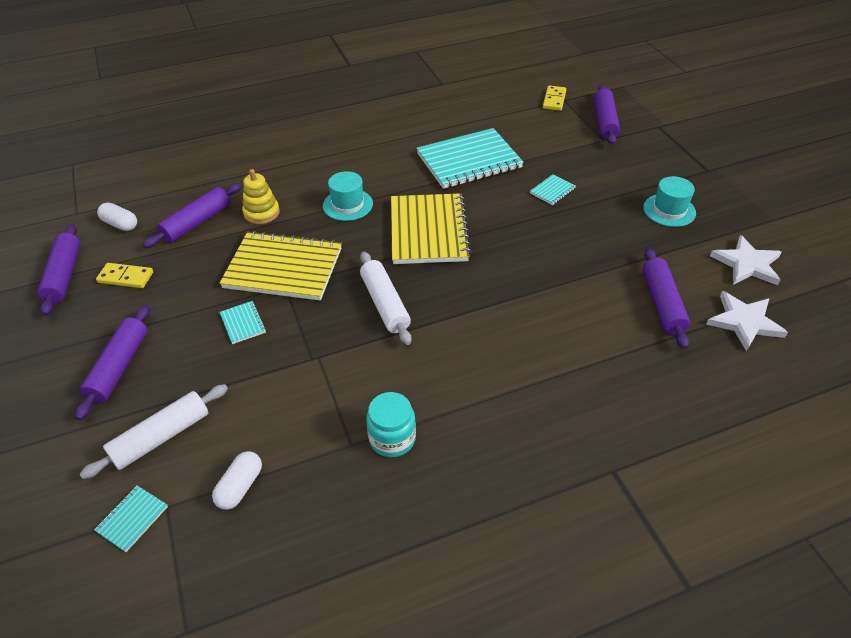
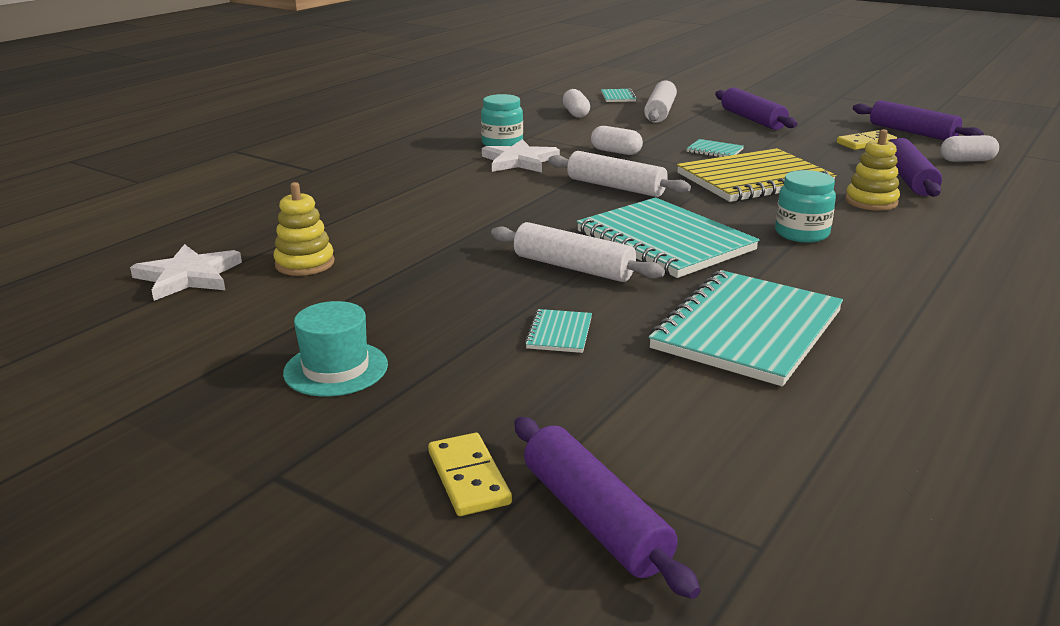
camera: 145 degrees right, 20 degrees down
turquoise hat [323,171,373,221] -> turquoise jar [775,170,836,243]
yellow notebook [391,193,472,264] -> turquoise notebook [577,198,759,278]
yellow domino [543,86,566,111] -> yellow domino moved to [428,433,512,516]
purple rolling pin [642,248,690,349] -> yellow stacking toy [273,182,335,276]
white star [710,235,781,285] -> white star moved to [482,139,560,173]
none -> white rolling pin [491,222,665,282]
none -> white capsule [591,126,643,155]

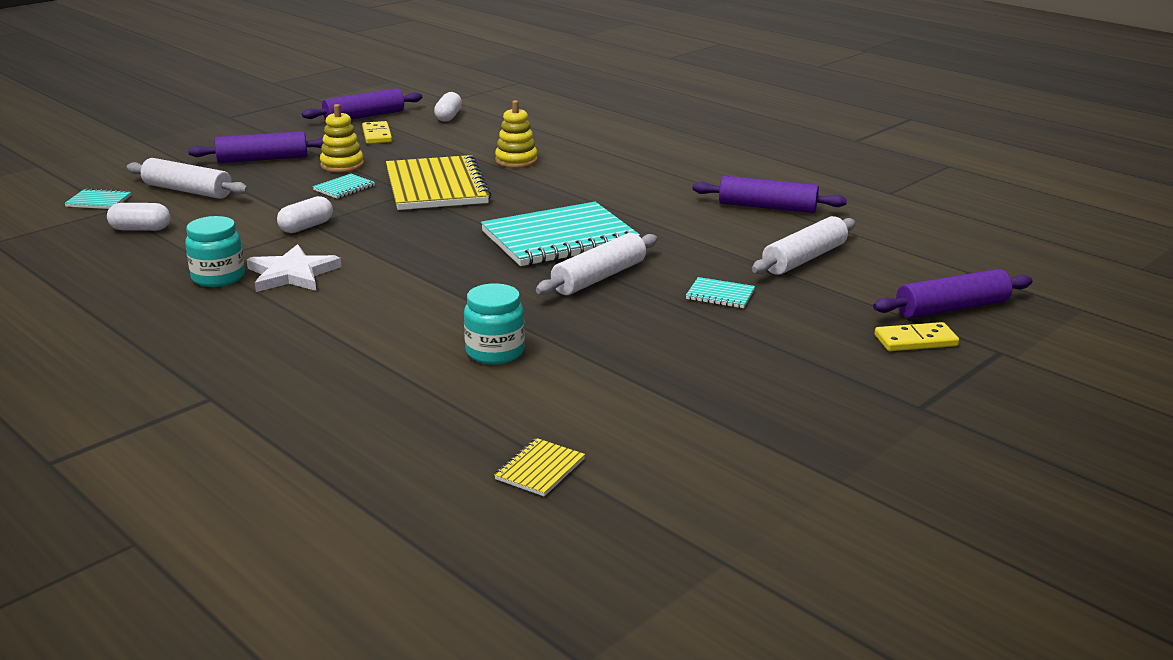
camera: 80 degrees left, 0 degrees up
white star [130,244,242,301] -> yellow notebook [494,438,585,497]
yellow stacking toy [273,182,335,276] -> yellow stacking toy moved to [320,104,364,173]
turquoise hat [283,301,388,396] -> none
white rolling pin [548,151,691,197] -> white rolling pin moved to [752,216,856,275]
turquoise notebook [649,270,843,386] -> none
turquoise jar [775,170,836,243] -> turquoise jar moved to [464,283,525,365]
purple rolling pin [889,138,942,197] -> purple rolling pin moved to [692,176,847,213]

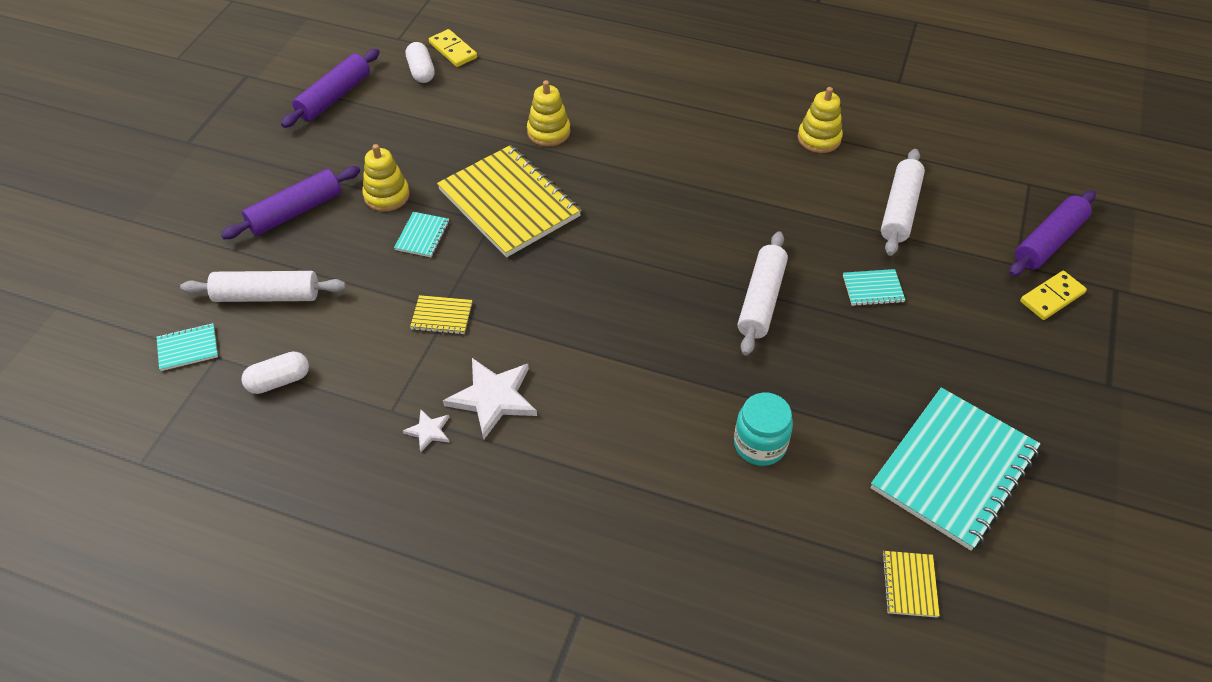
camera: 25 degrees left, 25 degrees up
turquoise jar [185,216,245,287] -> white star [403,410,450,452]
white capsule [277,196,333,233] -> yellow notebook [410,295,472,335]
yellow domino [362,121,392,144] -> yellow domino moved to [429,29,477,67]
turquoise notebook [481,202,640,266] -> turquoise notebook moved to [871,387,1040,551]
purple rolling pin [692,176,847,213] -> yellow stacking toy [798,87,843,153]

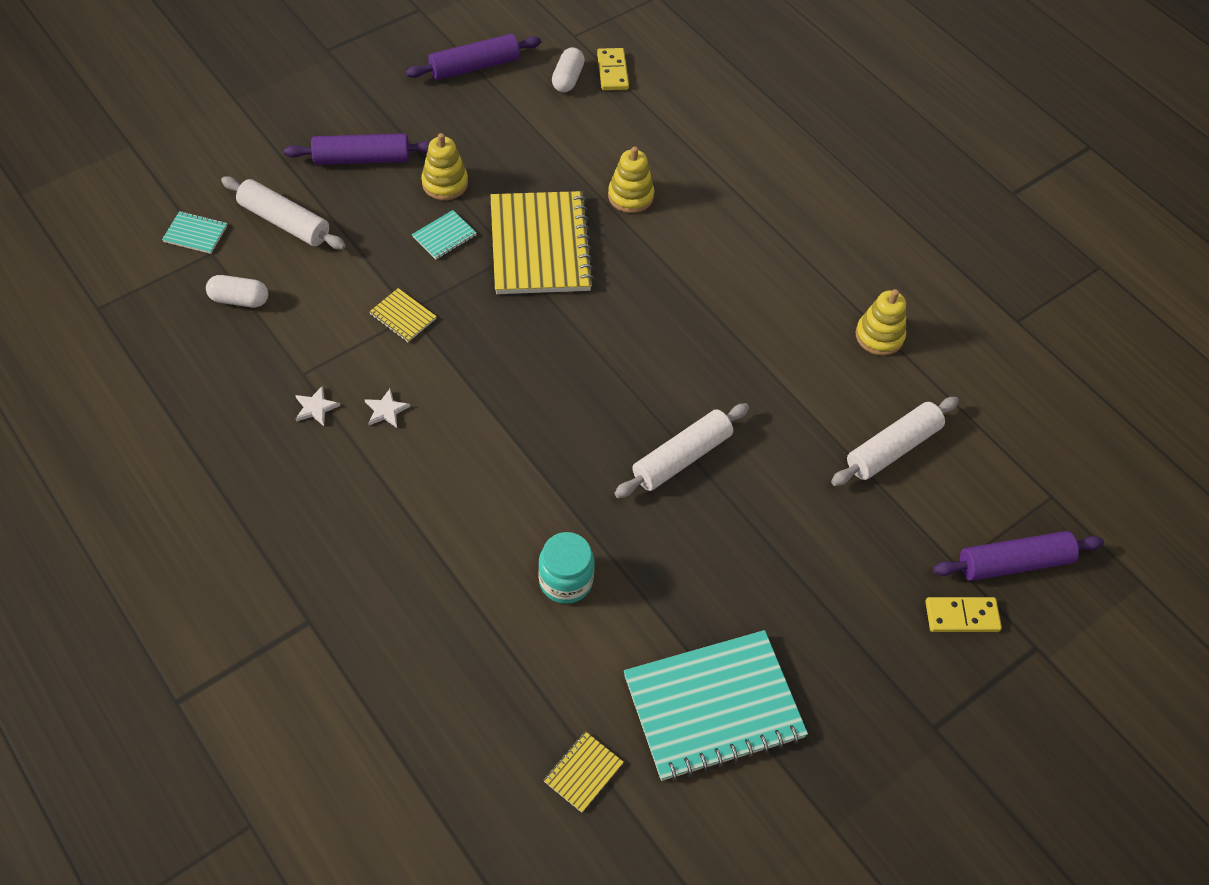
camera: 30 degrees right, 5 degrees up
white star [443,358,537,439] -> white star [364,389,410,428], size x0.50
turquoise notebook [843,269,905,306] -> none

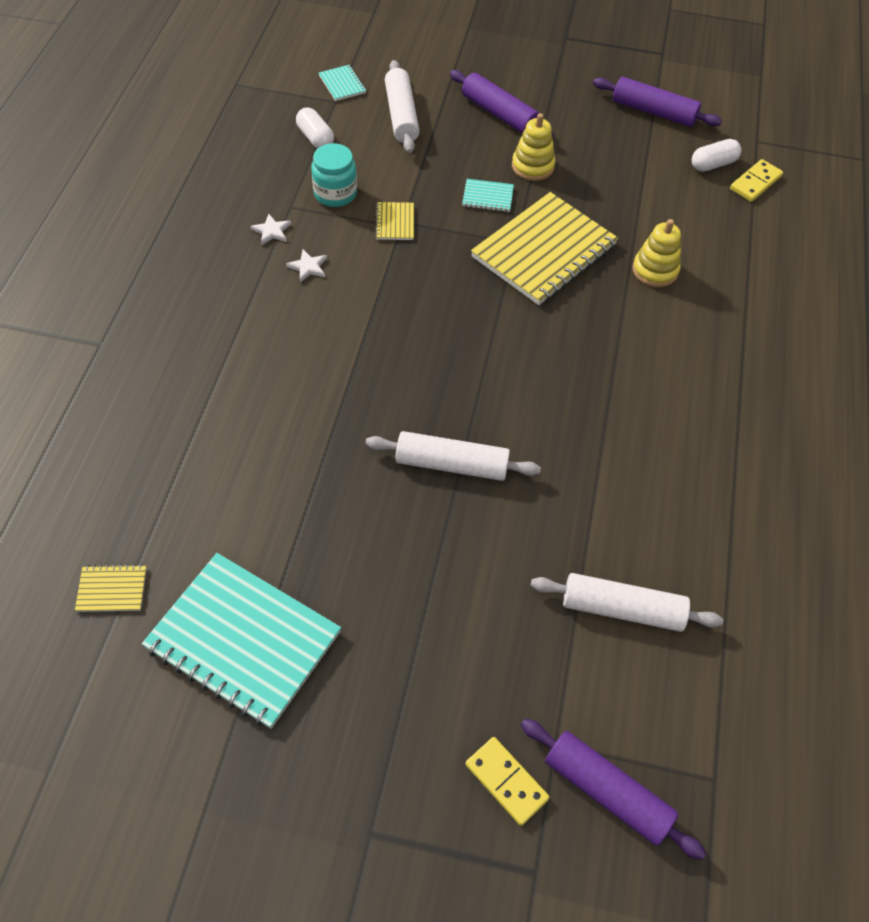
camera: 50 degrees right, 0 degrees up
turquoise jar [538,532,595,604] -> turquoise jar moved to [311,143,357,207]
yellow stacking toy [855,289,906,356] -> none

